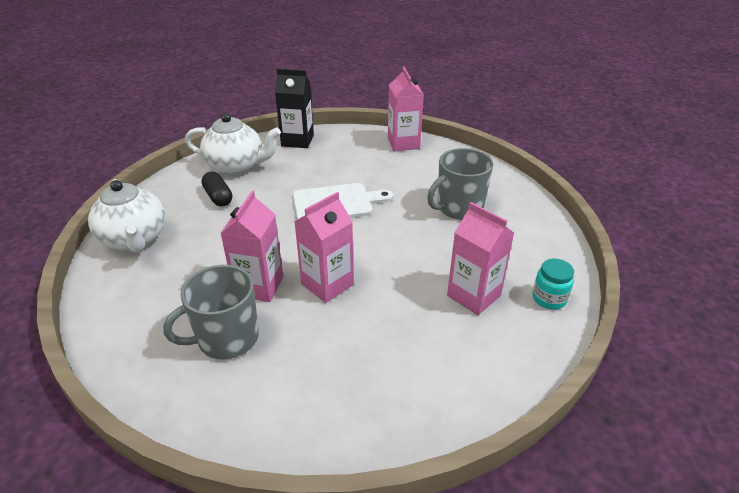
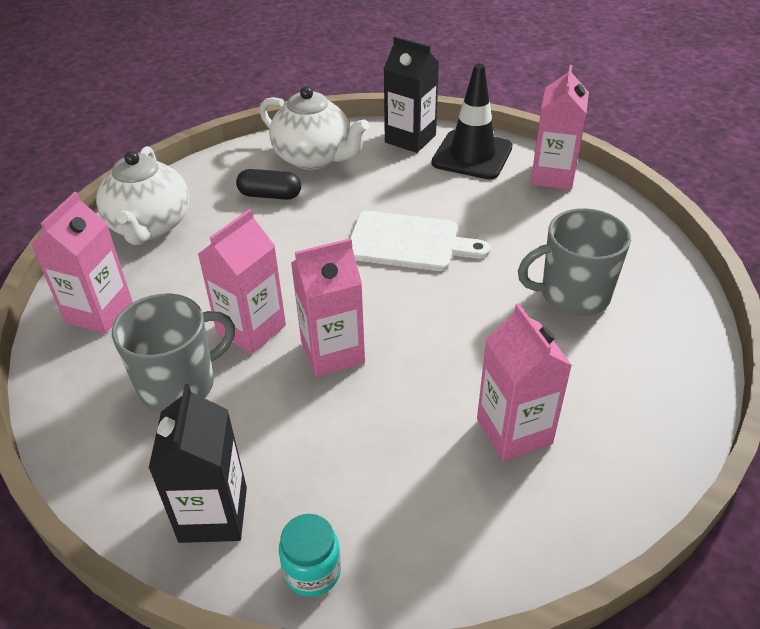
camera: 25 degrees right, 5 degrees up
grey mug [163,265,259,360] -> grey mug turned 150 degrees clockwise [112,293,235,412]
black capsule [201,171,232,207] -> black capsule turned 75 degrees counterclockwise [236,169,301,200]
turquoise jar [533,259,574,309] -> turquoise jar moved to [279,514,341,597]
none -> pink carton [31,192,133,334]
none -> black carton [148,384,247,543]
none -> black traffic cone [432,64,513,179]

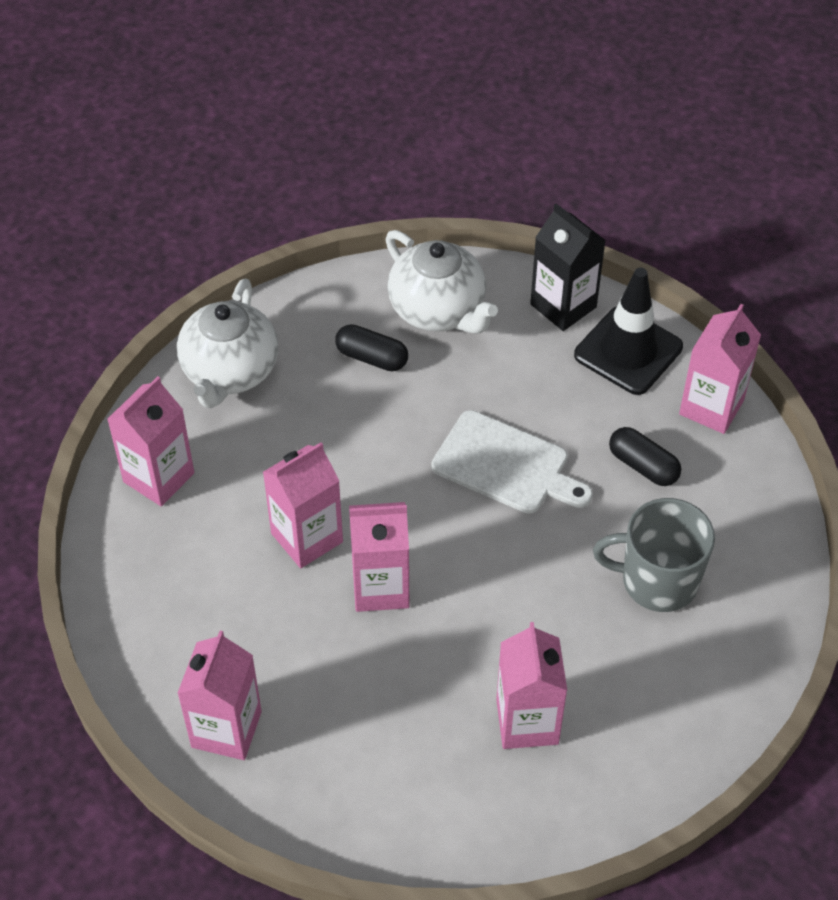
camera: 15 degrees right, 10 degrees up
grey mug [112,293,235,412] -> none
black carton [148,384,247,543] -> pink carton [177,631,262,760]
turquoise jar [279,514,341,597] -> none
none -> black capsule [609,427,681,486]

